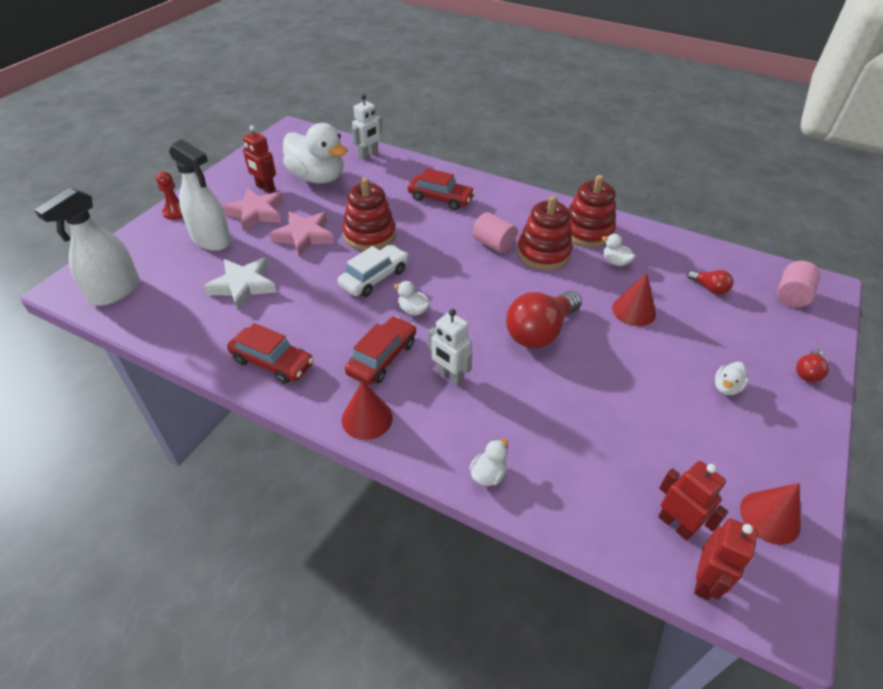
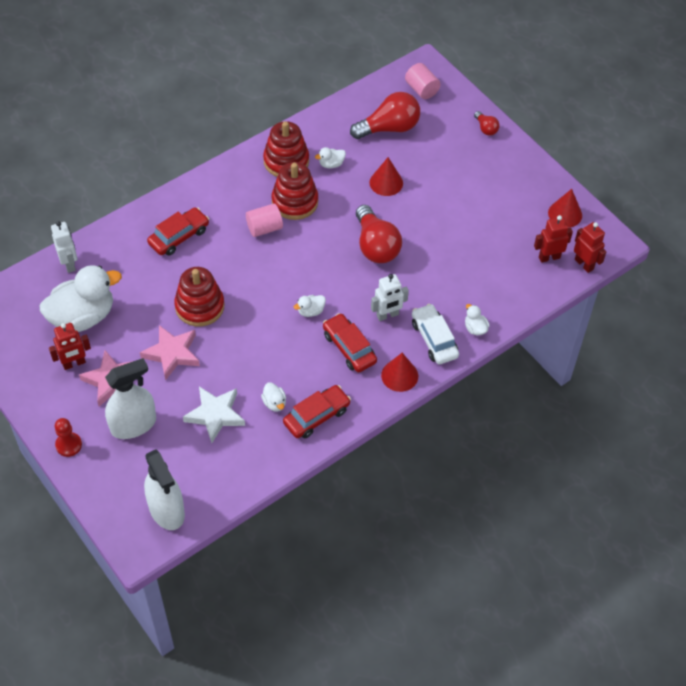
camera: 65 degrees left, 10 degrees up
white car [338,245,408,297] -> white car moved to [412,304,459,364]
red light bulb [687,270,733,295] -> red light bulb [350,92,420,139], size x2.06
white duck [715,362,749,395] -> white duck moved to [261,383,286,412]

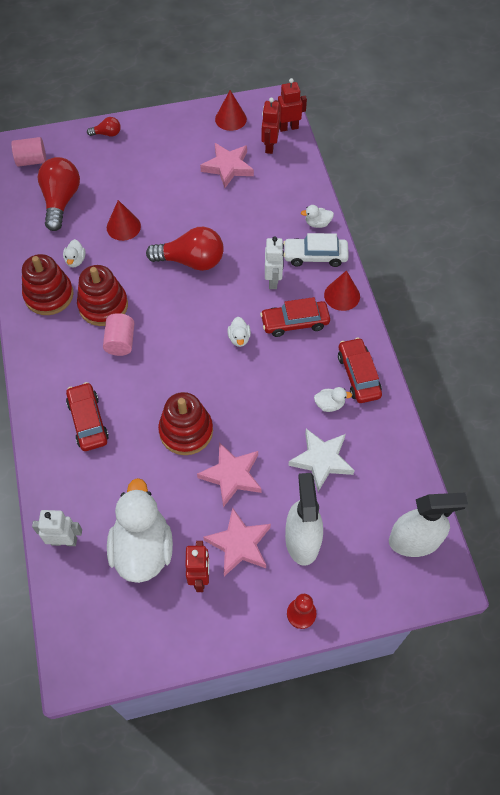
camera: 65 degrees left, 5 degrees up
none -> pink star [200,143,254,188]

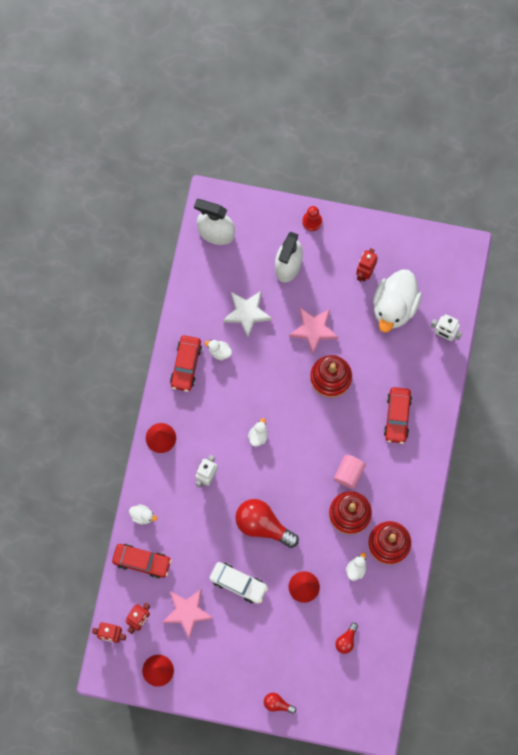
camera: 155 degrees left, 15 degrees up
pink cylinder [11,137,46,167] -> none
red light bulb [38,157,80,231] -> red light bulb [335,623,358,654], size x0.48
pink star [203,507,271,576] -> none
red car [260,297,330,337] -> red car moved to [112,544,172,579]
white car [283,233,349,267] -> white car moved to [209,562,268,604]

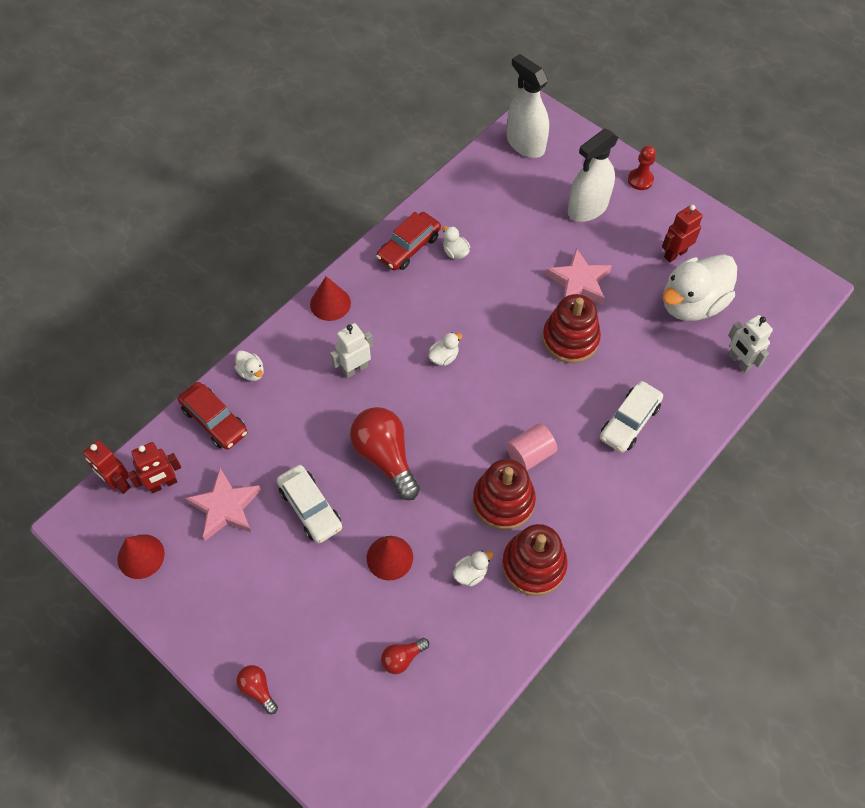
camera: 30 degrees right, 15 degrees down
white star [223,291,272,338] -> none
red car [384,387,412,444] -> white car [600,381,663,453]

